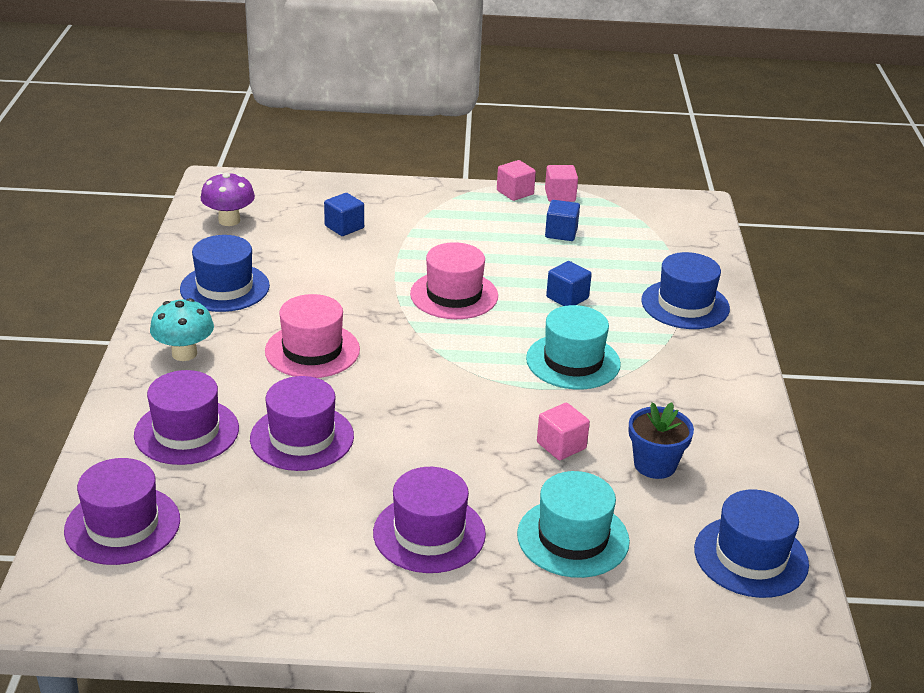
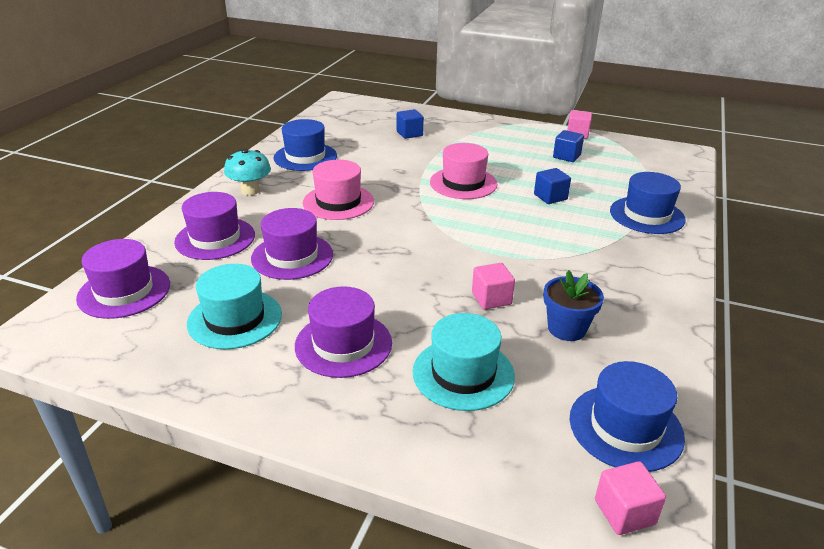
camera: 20 degrees right, 0 degrees up
purple mushroom [201,172,255,226] -> none
pink cube [497,160,536,201] -> pink cube moved to [595,461,666,535]
turquoise hat [526,305,621,389] -> turquoise hat moved to [187,264,282,349]

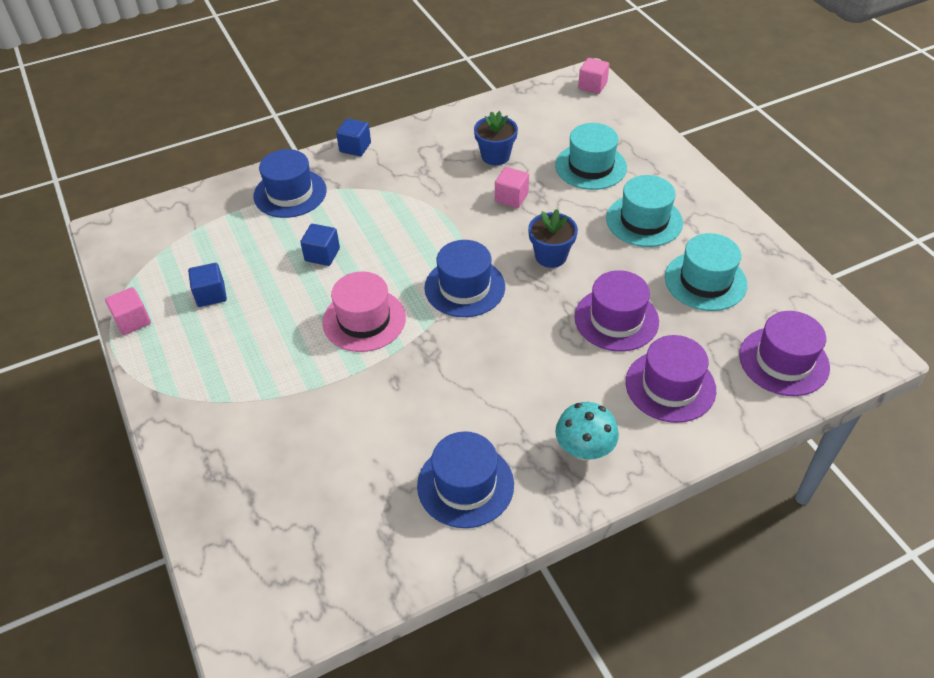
camera: 135 degrees left, 15 degrees up
purple hat [295,286,392,378] -> turquoise hat [606,175,683,247]
pink hat [303,160,374,220] -> none
blue cube [397,109,424,139] -> blue cube moved to [336,118,371,156]
blue hat [570,361,685,472] -> blue hat moved to [424,240,505,317]
none -> blue flower pot [528,209,578,268]

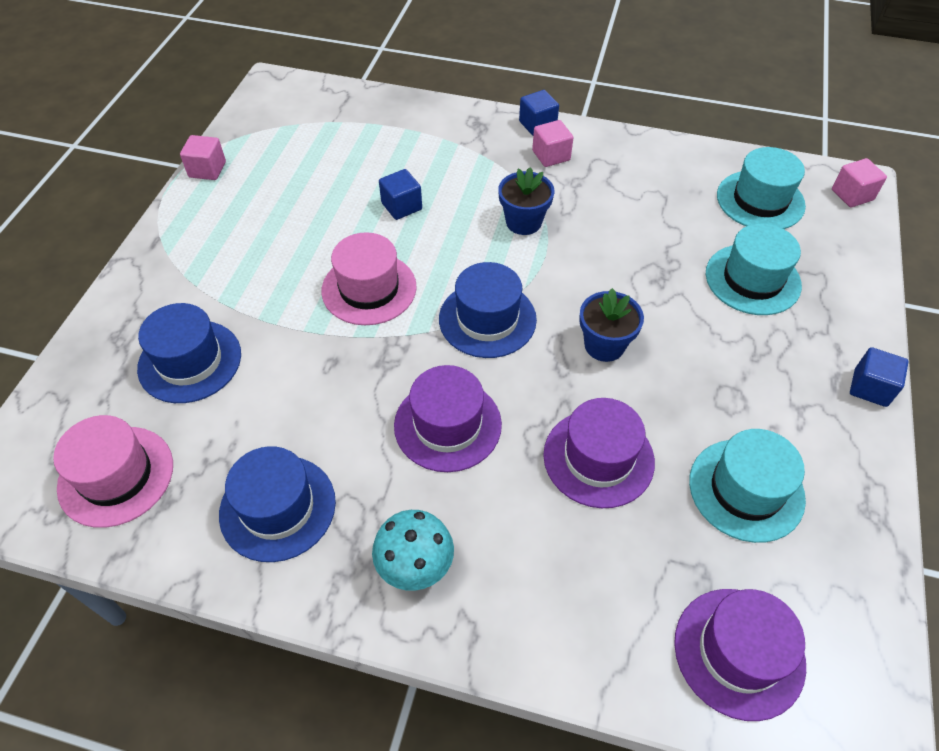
camera: 40 degrees right, 5 degrees up
blue cube [188,263,227,307] -> blue cube moved to [850,347,909,407]
blue hat [253,149,327,218] -> blue hat moved to [137,303,241,403]
blue flower pot [474,111,518,165] -> blue flower pot moved to [498,167,555,235]
pink cube [495,167,529,208] -> pink cube moved to [532,120,573,167]
turquoise hat [606,175,683,247] -> turquoise hat moved to [717,147,806,229]
purple hat [626,335,716,423] -> purple hat moved to [394,365,502,472]
none -> pink hat [53,415,173,528]

